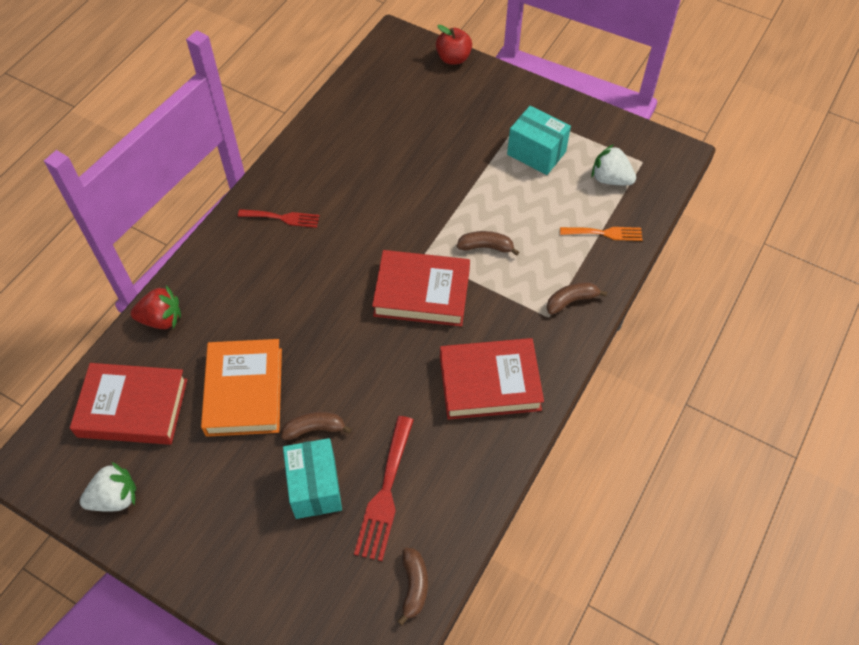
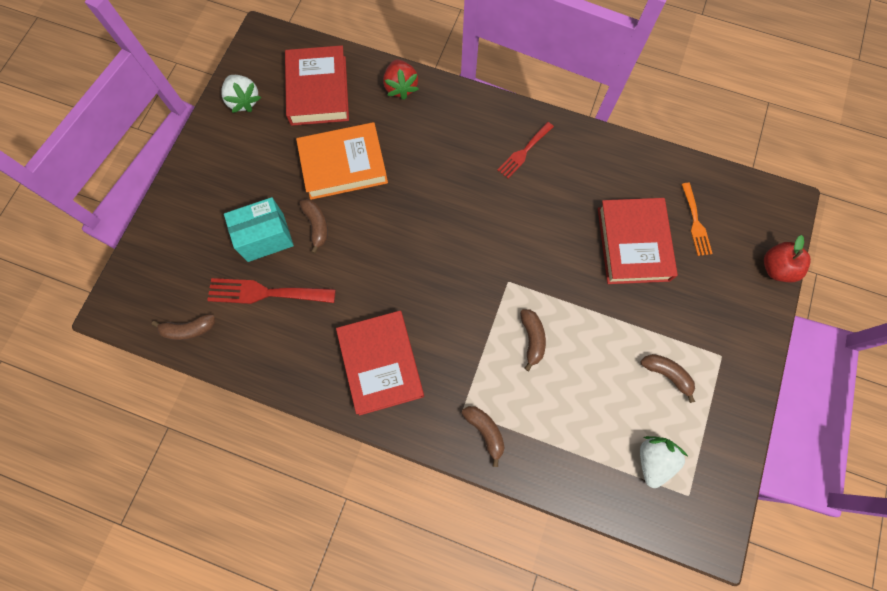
camera: 80 degrees right, 15 degrees up
red fork [238,209,320,228] -> red fork turned 45 degrees clockwise [497,122,554,178]
red book [372,250,470,326] -> red book moved to [598,198,678,284]
turquoise box [507,106,571,175] -> brown banana [640,354,695,403]
orange fork [560,227,642,241] -> orange fork moved to [681,183,713,256]

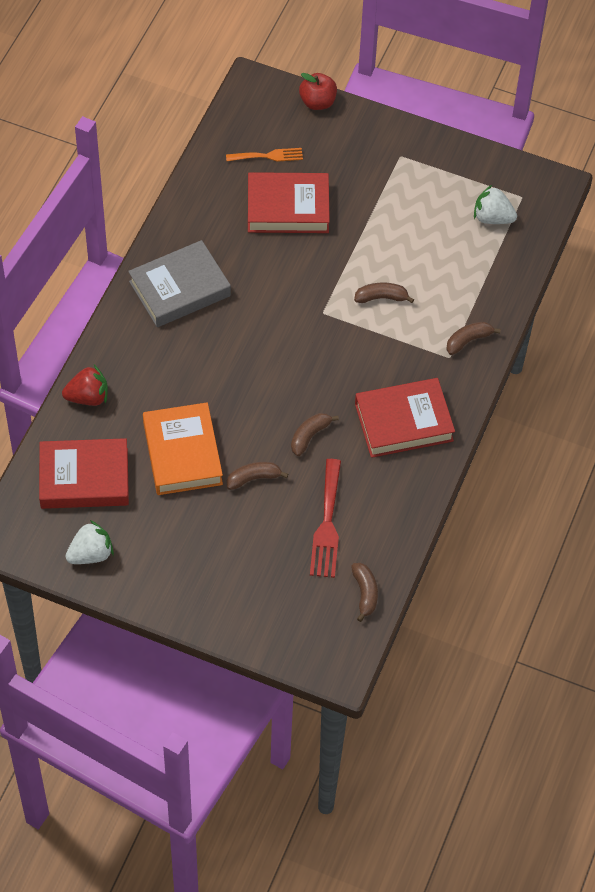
camera: 90 degrees left, 15 degrees down
turquoise box [224,197,294,262] -> none
red fork [497,122,554,178] -> grey book [128,240,231,327]
brown banana [640,354,695,403] -> brown banana moved to [291,413,339,456]

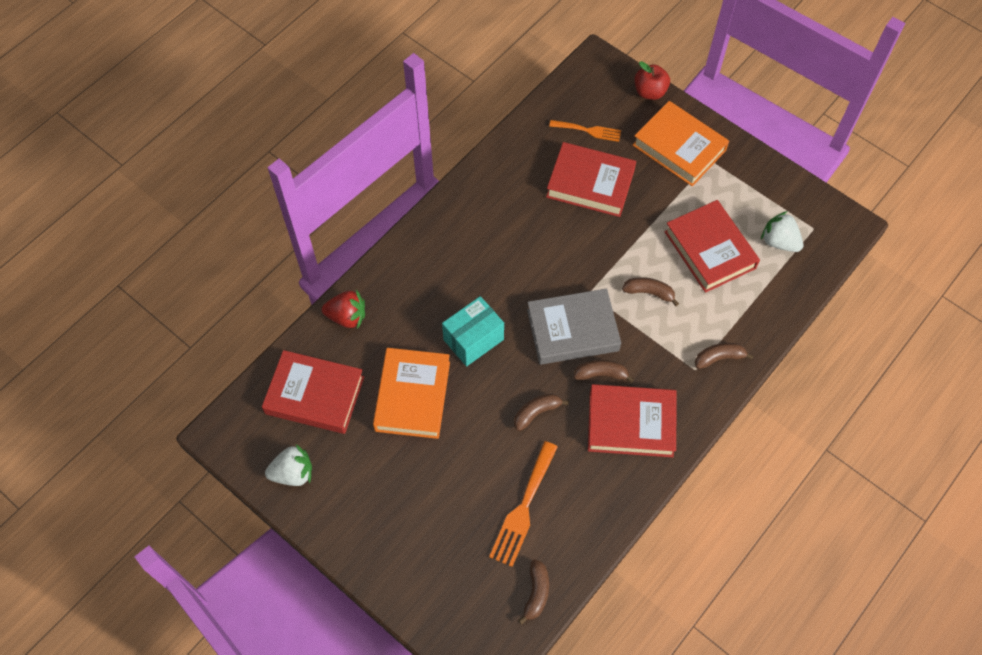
camera: 20 degrees right, 5 degrees up
grey book [128,240,231,327] -> grey book moved to [527,288,621,365]
brown banana [227,462,288,490] -> brown banana moved to [574,360,634,383]
red fork [310,459,341,578] -> orange fork [489,441,558,567]
none -> turquoise box [442,296,504,366]
none -> orange book [633,101,729,186]
none -> red book [664,200,760,293]

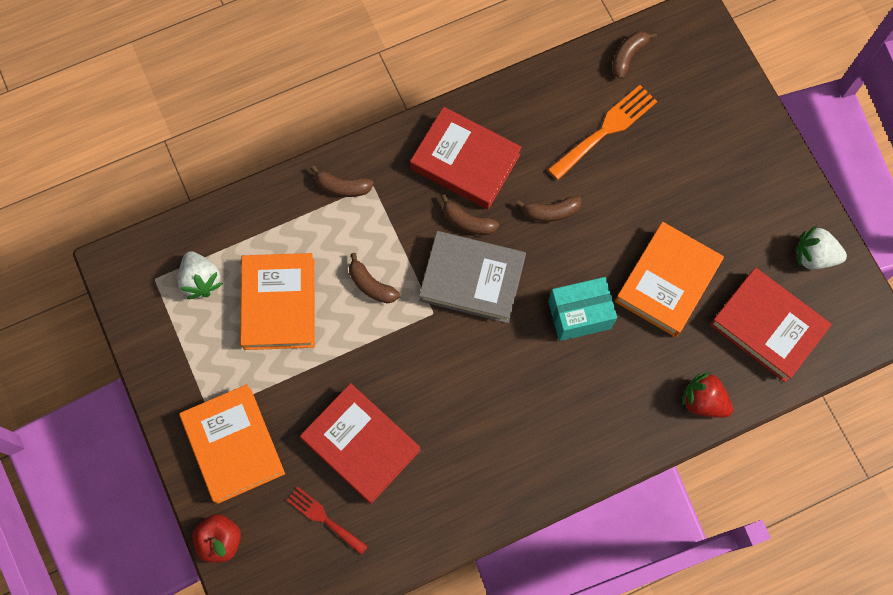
camera: 155 degrees left, 10 degrees up
orange fork [549,120,621,142] -> red fork [287,487,368,555]
red book [664,200,760,293] -> orange book [240,253,315,350]

